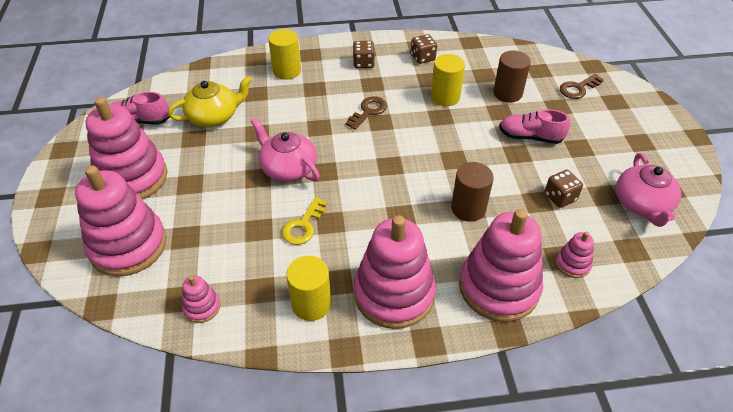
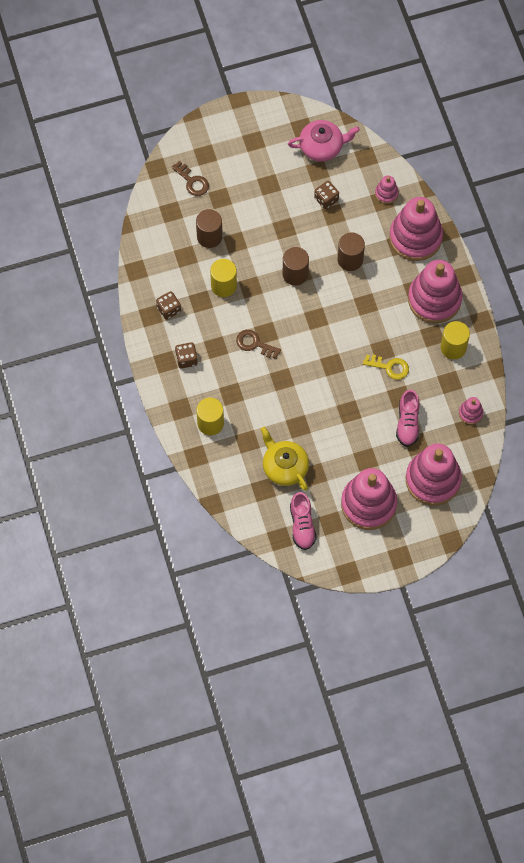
camera: 100 degrees left, 20 degrees up
pink teapot [251,118,320,182] -> none
pink shoe [499,109,570,144] -> pink shoe moved to [396,389,420,447]
none -> brown cylinder [283,247,309,286]

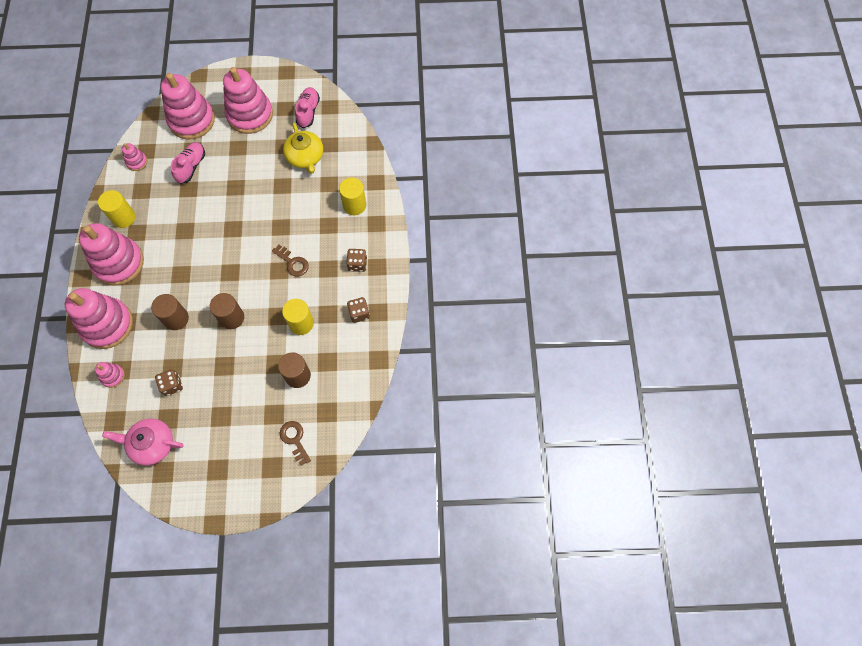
camera: 165 degrees left, 0 degrees up
yellow key [363,355,409,380] -> none

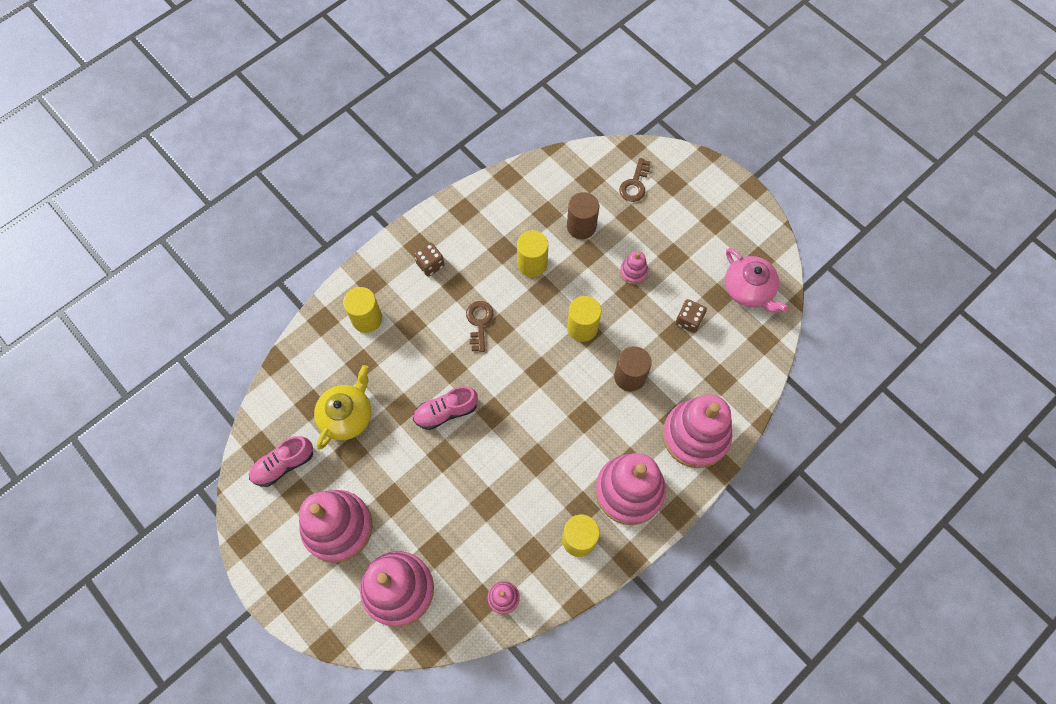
camera: 130 degrees left, 0 degrees up
pink stacking toy [95,362,125,388] -> pink stacking toy moved to [620,251,648,285]
pink shoe [171,142,205,184] -> pink shoe moved to [413,386,478,430]
brown cylinder [210,293,244,329] -> yellow cylinder [567,296,601,342]
brown dice [347,297,370,323] -> none

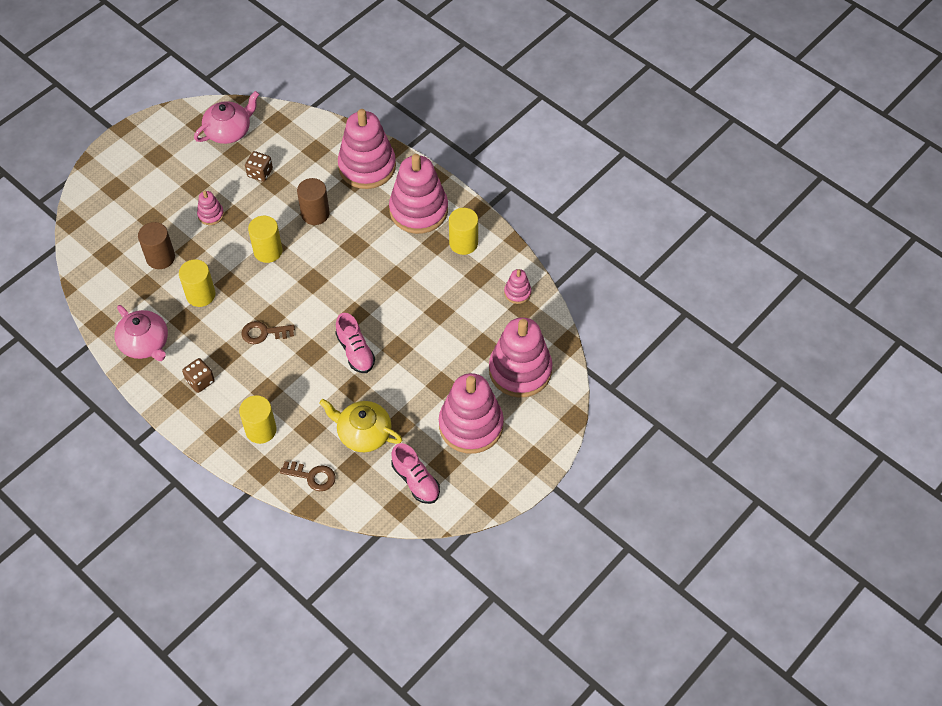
camera: 95 degrees left, 10 degrees down
brown key [619,158,650,202] -> brown key moved to [280,461,336,491]
none -> pink teapot [115,305,168,361]

